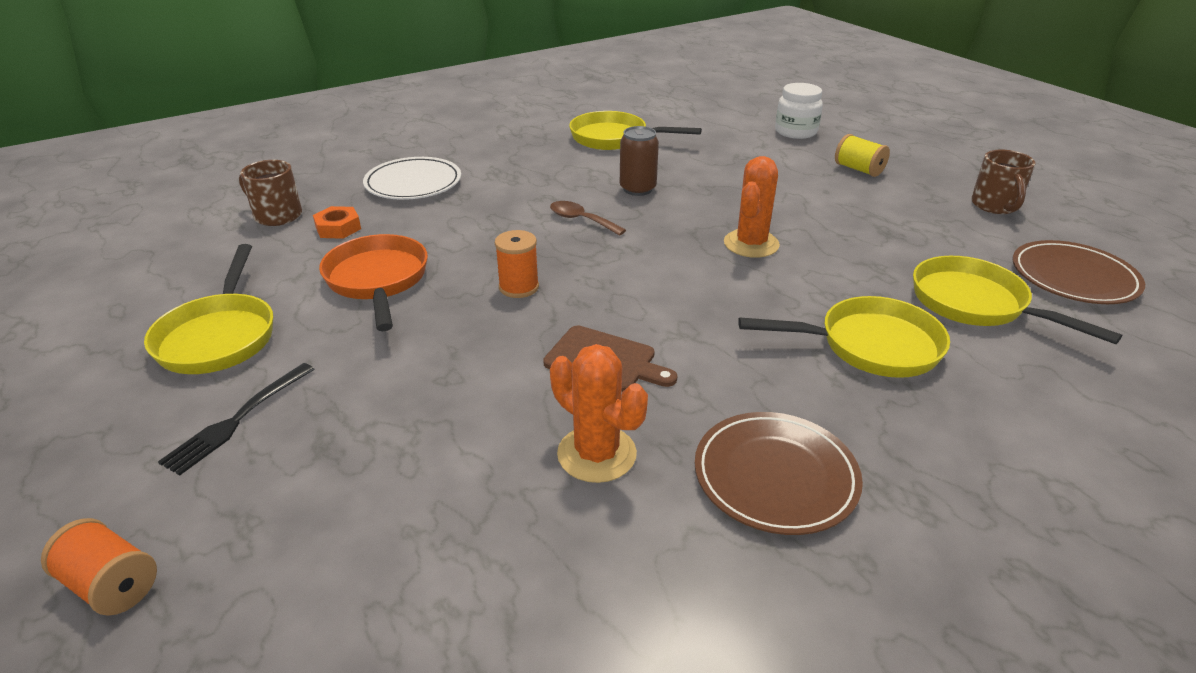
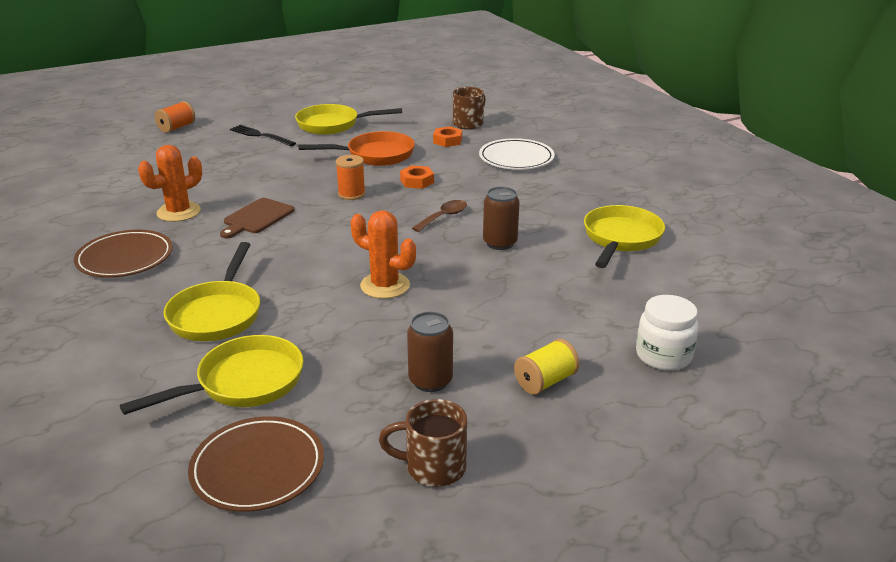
camera: 95 degrees right, 5 degrees down
none -> orange nut [400,165,434,189]
none -> brown can [407,312,453,392]

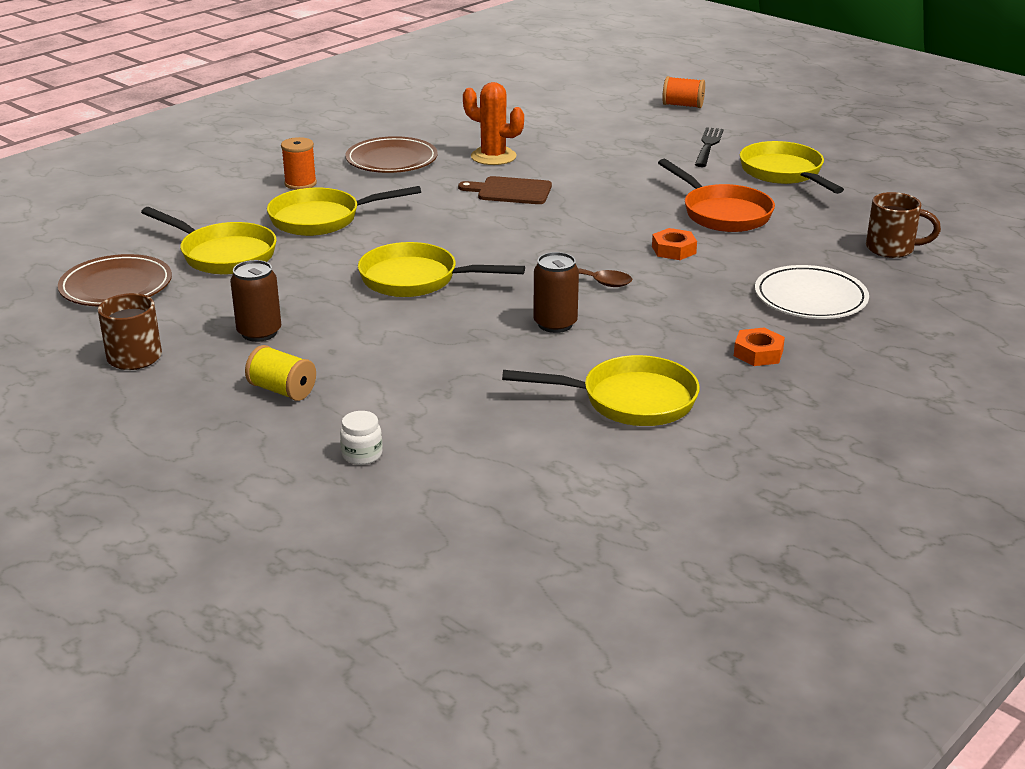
camera: 70 degrees right, 0 degrees up
orange spool [336,155,366,200] -> orange spool moved to [281,137,317,190]
orange cactus [351,210,416,299] -> yellow pan [358,242,525,297]
orange nut [433,126,462,147] -> orange nut moved to [734,328,785,366]
white jar [636,295,699,371] -> white jar [340,411,382,465], size x0.60

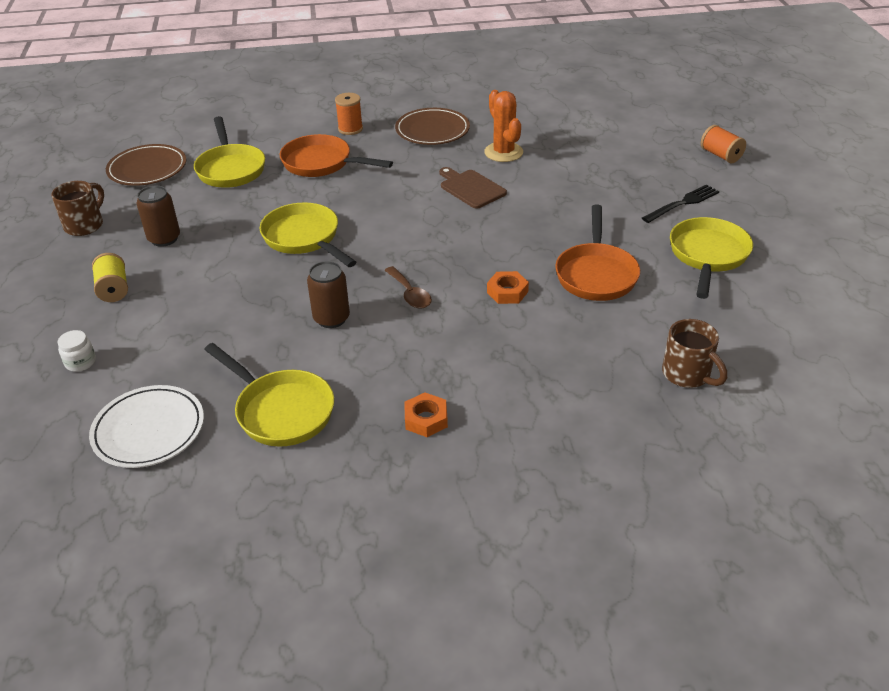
camera: 40 degrees right, 10 degrees up
yellow pan [267,186,421,236] -> orange pan [280,134,393,177]
white plate [755,265,869,319] -> white plate moved to [89,385,204,468]

